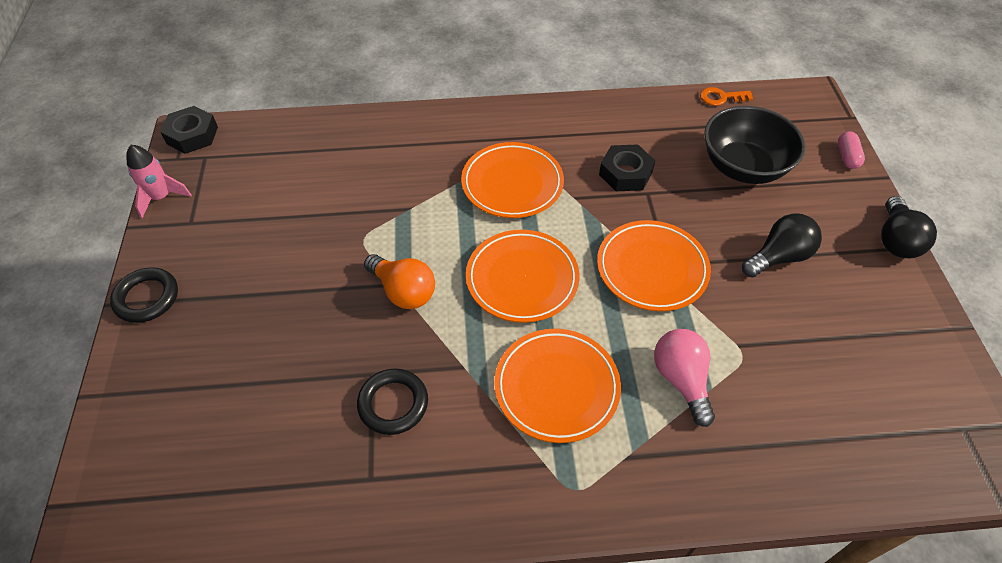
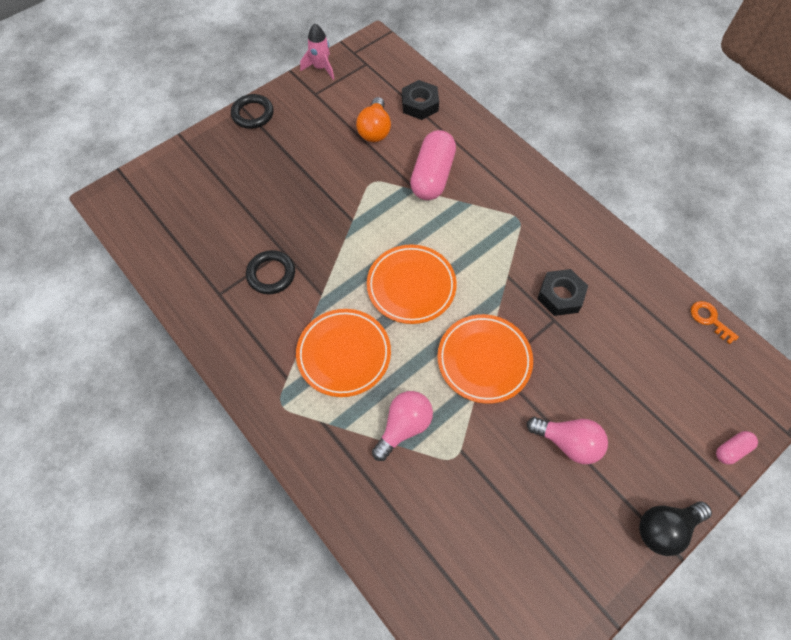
camera: 55 degrees right, 10 degrees up
black nut [160,106,218,154] -> black nut moved to [402,80,439,120]
orange light bulb [364,254,435,309] -> orange light bulb moved to [356,97,391,142]
orange plate [461,142,564,218] -> none
black bowl [704,106,806,184] -> none
black light bulb [742,213,822,277] -> pink light bulb [527,417,608,464]
none -> pink capsule [410,130,456,200]

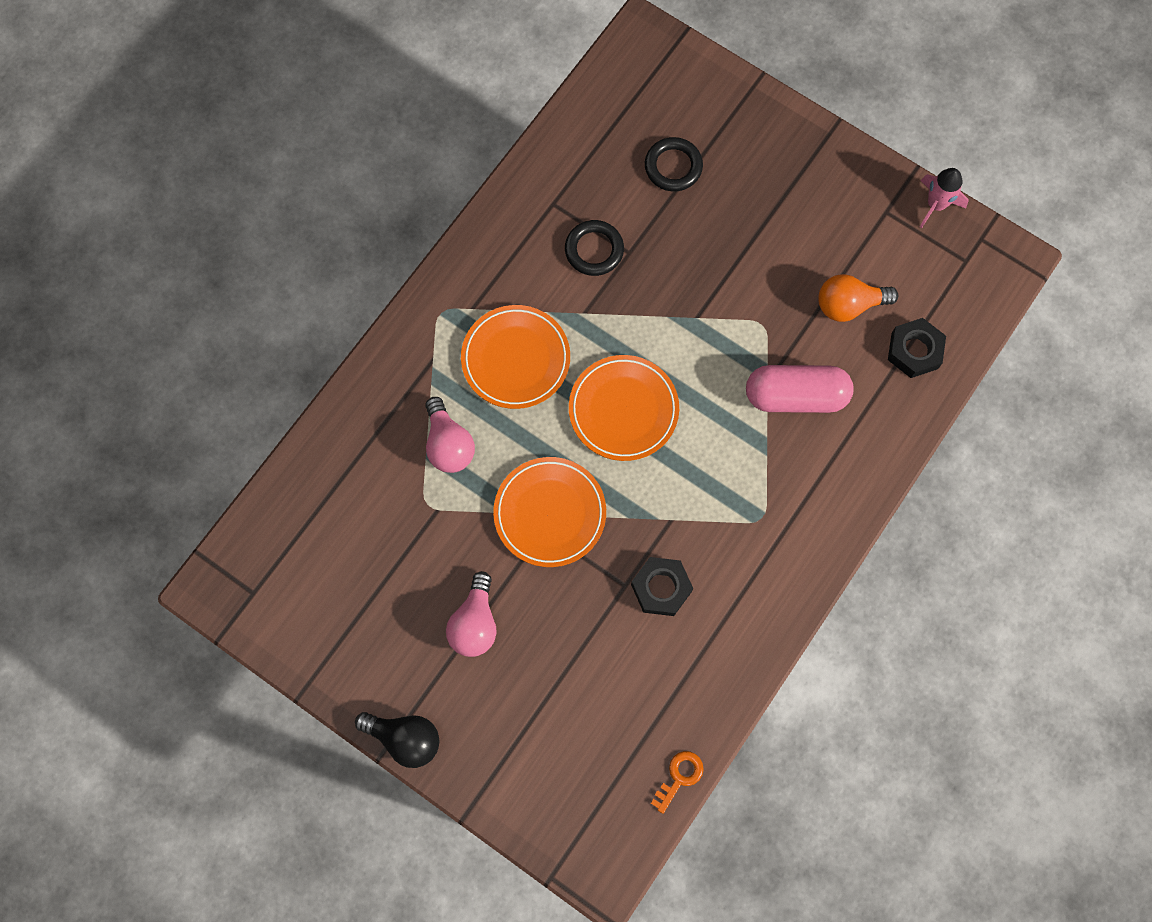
camera: 75 degrees right, 10 degrees up
black ring [231,94,274,129] -> black ring moved to [645,137,703,191]
pink light bulb [372,391,433,461] -> pink light bulb turned 45 degrees clockwise [425,397,475,473]
black light bulb [639,501,712,556] -> black light bulb turned 150 degrees clockwise [355,712,440,768]
pink capsule [716,431,758,465] -> none

